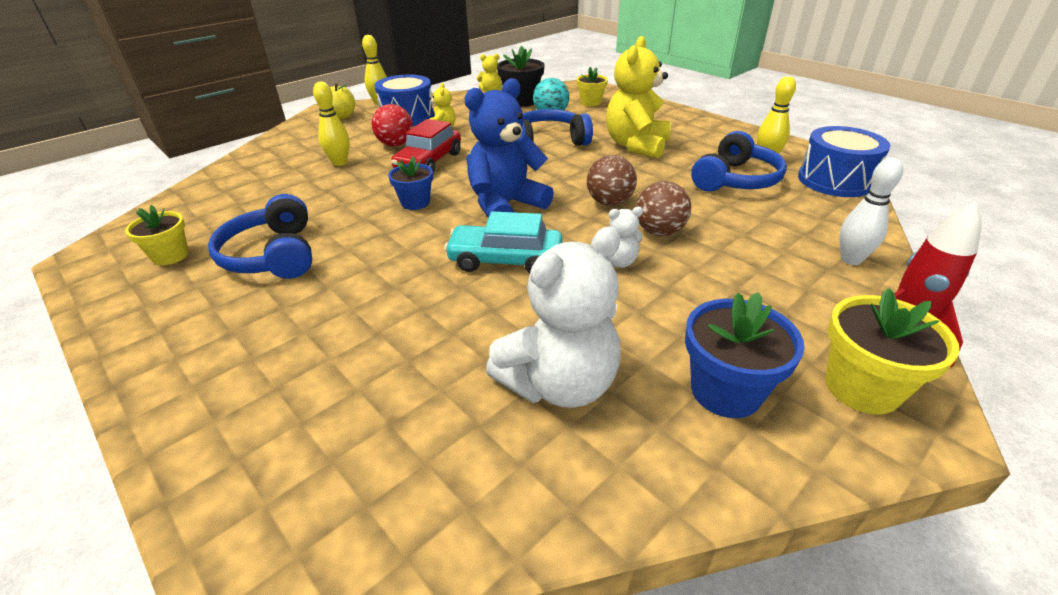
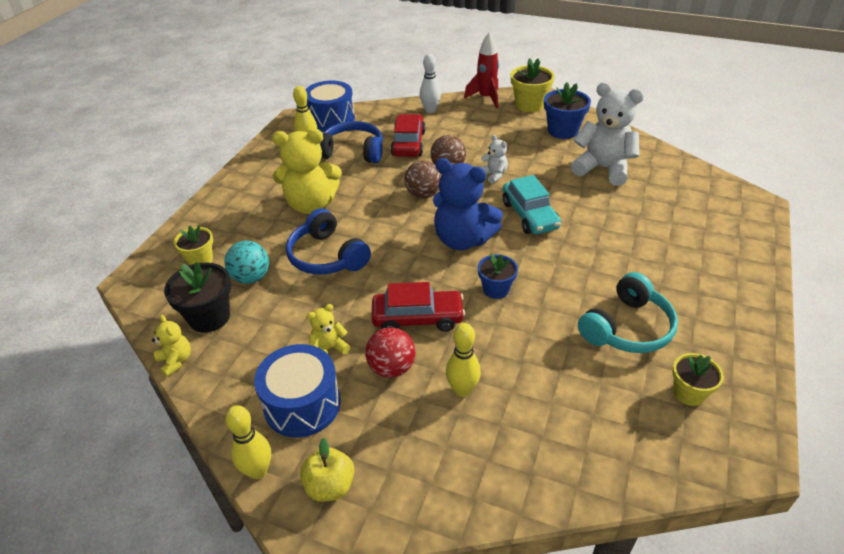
camera: 115 degrees left, 5 degrees up
blue headphones [208,194,312,279] -> turquoise headphones [578,272,678,353]
none -> red car [390,114,426,157]

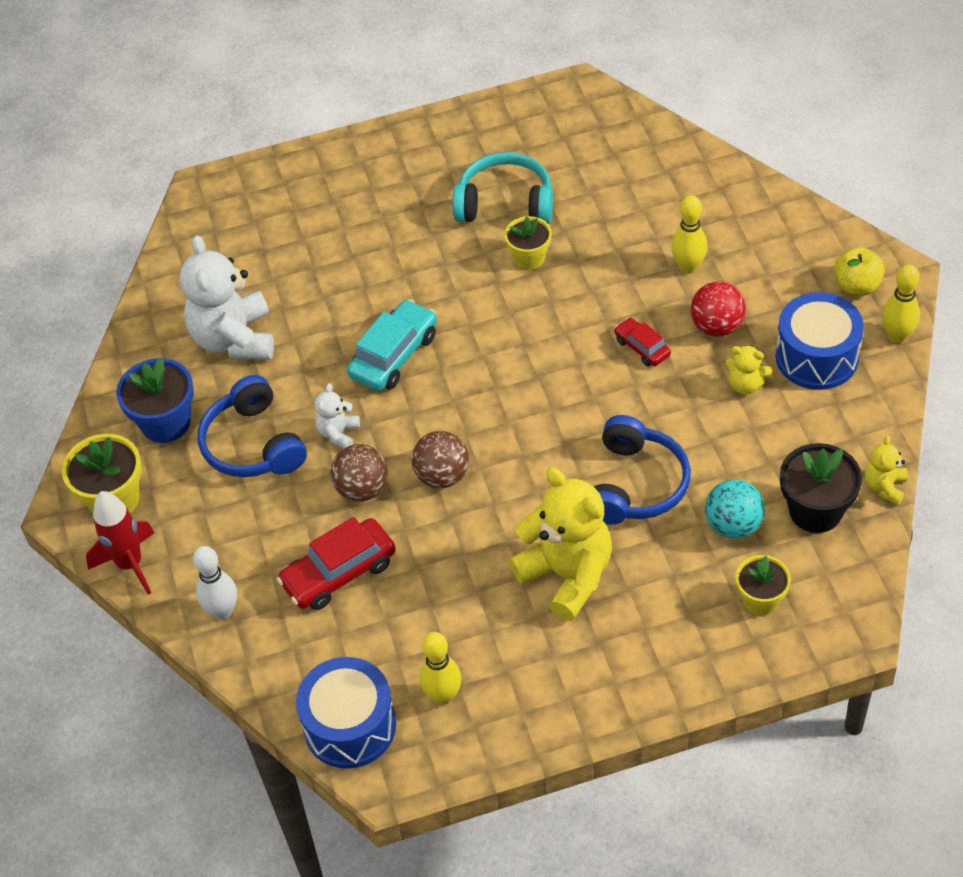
camera: 125 degrees left, 10 degrees up
blue headphones [320,121,383,163] -> blue headphones moved to [198,375,307,477]
red car [372,282,465,332] -> red car [614,318,671,366], size x0.57
blue teddy bear [433,158,503,250] -> none
blue flower pot [478,254,518,299] -> none
yellow flower pot [672,353,724,406] -> yellow flower pot moved to [504,216,552,270]

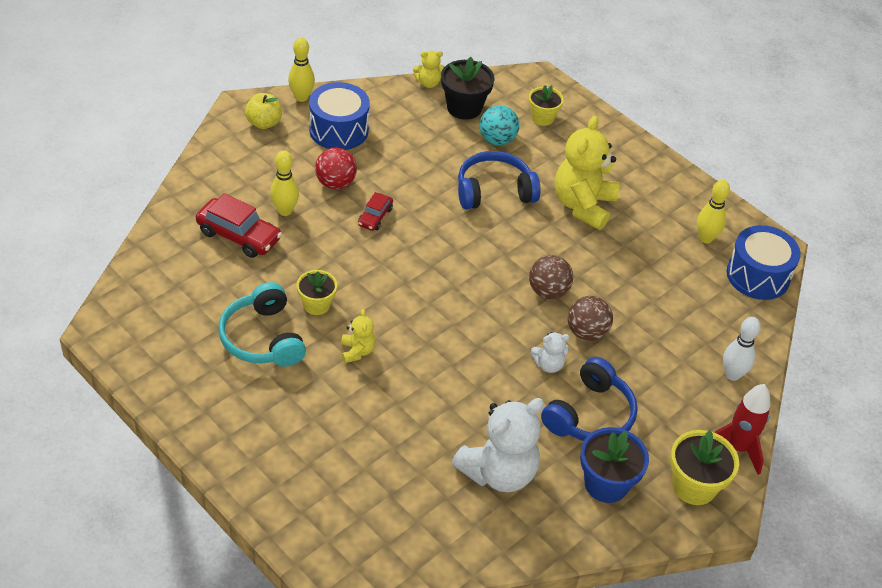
camera: 125 degrees left, 5 degrees down
red car [277,517,396,610] -> red car moved to [196,193,282,258]
turquoise car [347,299,437,391] -> none
yellow teddy bear [726,345,773,394] -> yellow teddy bear moved to [341,309,375,363]

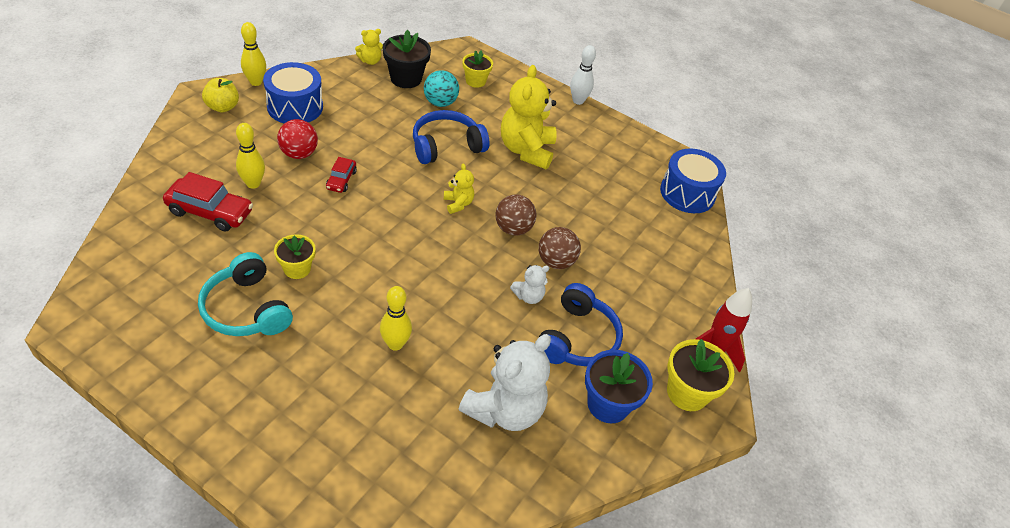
camera: 15 degrees left, 0 degrees up
yellow teddy bear [341,309,375,363] -> yellow teddy bear moved to [444,164,474,214]
yellow bowling pin [697,180,730,243] -> yellow bowling pin moved to [380,286,412,351]
white bowling pin [723,317,761,381] -> white bowling pin moved to [570,45,596,105]

